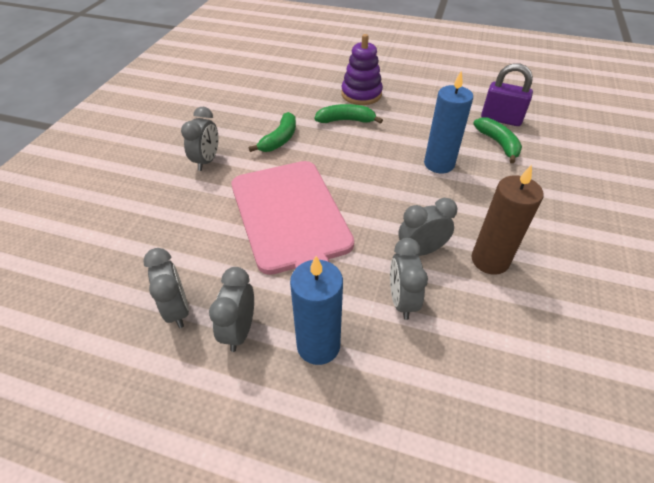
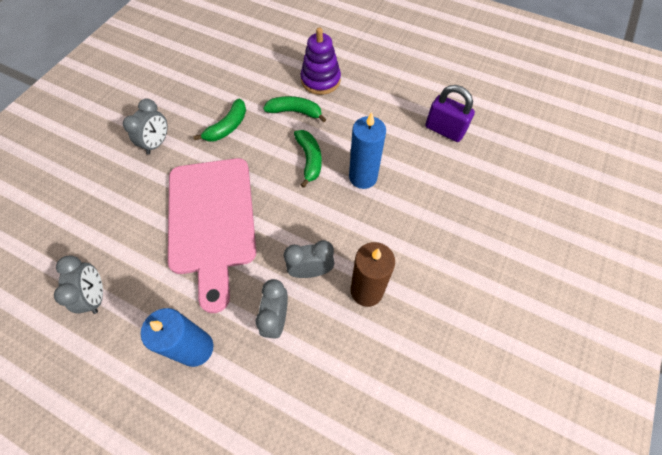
camera: 10 degrees right, 15 degrees up
grey clock [209,267,254,352] -> none
green banana [473,118,522,164] -> green banana moved to [294,130,322,188]

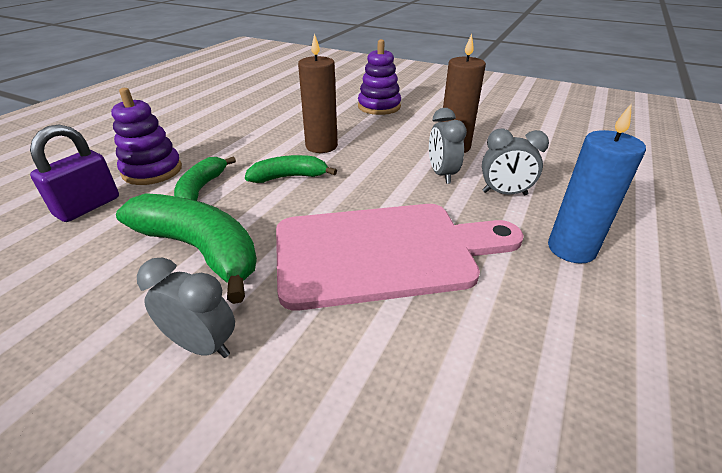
camera: 90 degrees left, 25 degrees down
grey clock [54,255,103,314] -> none
green banana [193,99,246,141] -> green banana [116,193,257,304], size x1.73
blue candle [349,112,386,189] -> brown candle [298,33,338,153]
purple padlock [425,85,475,142] -> purple padlock moved to [30,125,119,222]
none -> purple stacking toy [358,39,401,115]

